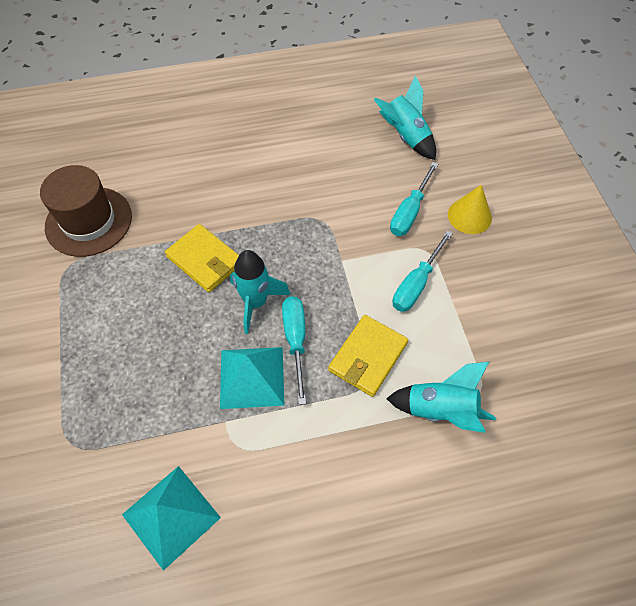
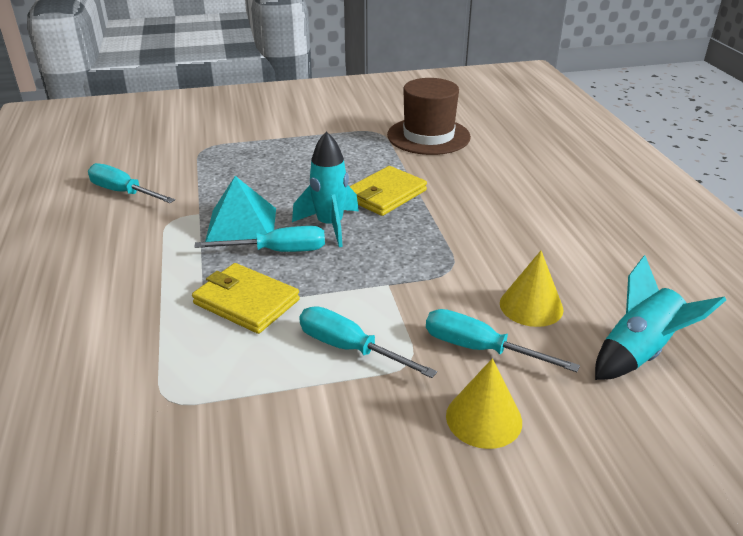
camera: 90 degrees right, 25 degrees down
turquoise pyramid [122,466,221,571] -> turquoise screwdriver [88,163,175,203]
turquoise rocket [386,361,496,433] -> none
none -> yellow cone [500,251,564,327]

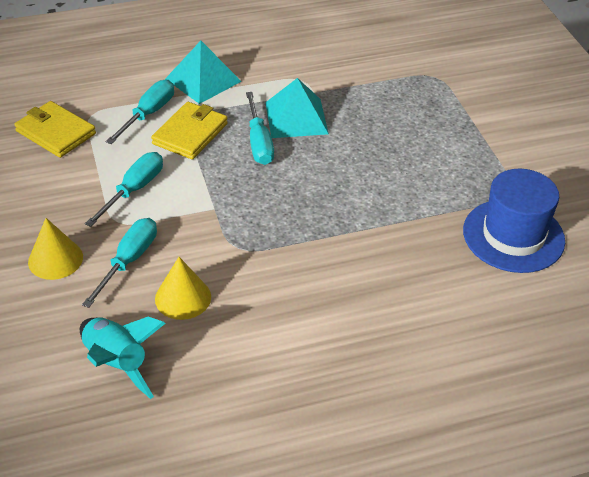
camera: 85 degrees right, 10 degrees up
turquoise screwdriver [88,163,175,203] -> turquoise screwdriver moved to [106,80,174,144]
turquoise rocket [292,131,359,247] -> none
yellow wallet [349,166,427,216] -> yellow wallet moved to [14,101,96,158]
brown hat [387,78,471,155] -> blue hat [463,169,565,273]
none -> turquoise pyramid [165,41,242,104]

